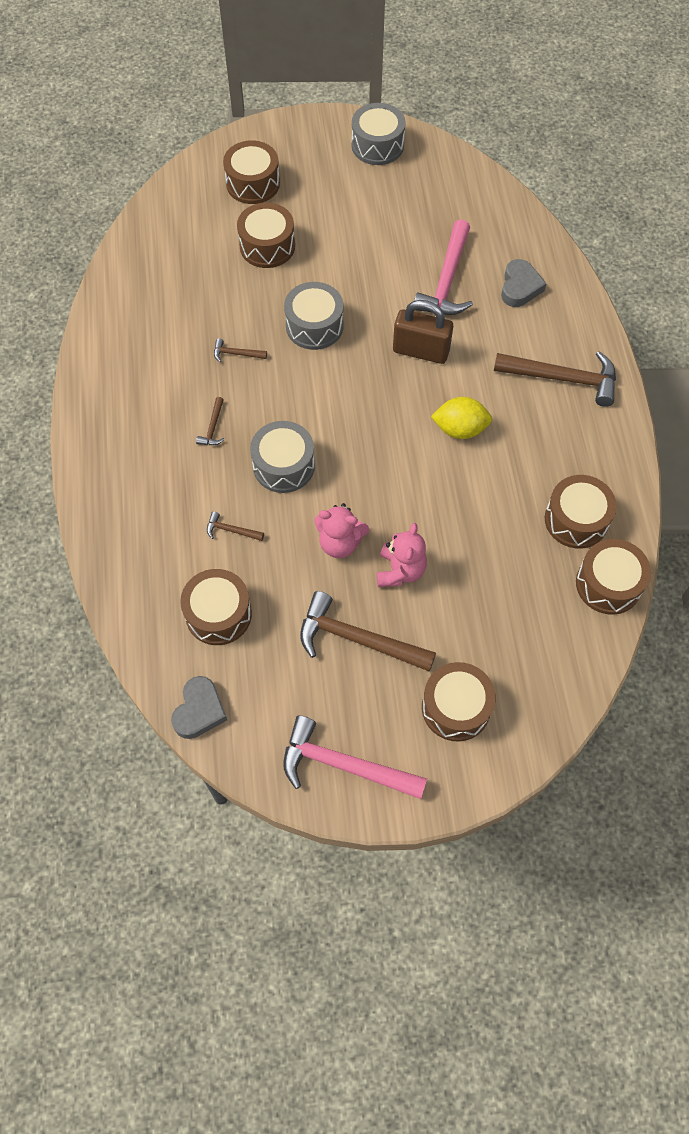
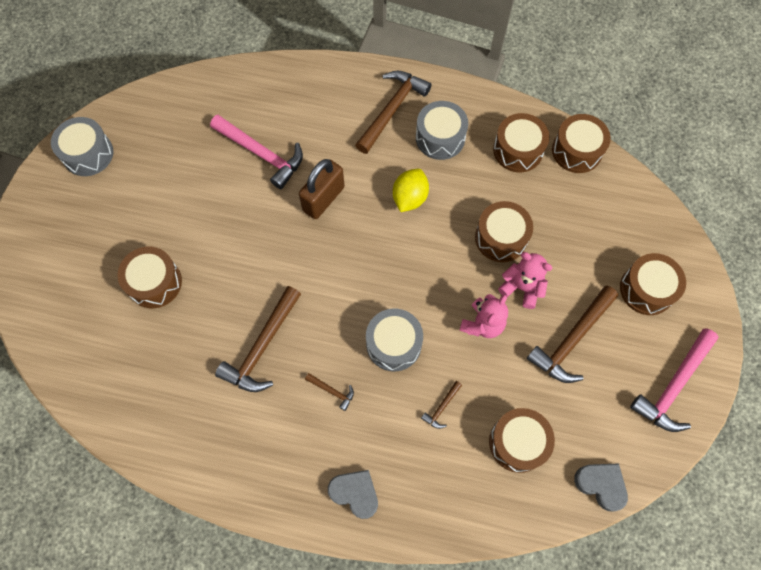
camera: 70 degrees left, 5 degrees up
brown hammer [214,338,267,363] -> brown hammer [215,286,301,392], size x2.24
brown drum [223,140,280,204] -> brown drum moved to [475,201,533,262]
grey drum [284,282,343,350] -> grey drum moved to [416,101,468,160]
grey heart [501,259,547,307] -> grey heart moved to [328,470,378,519]

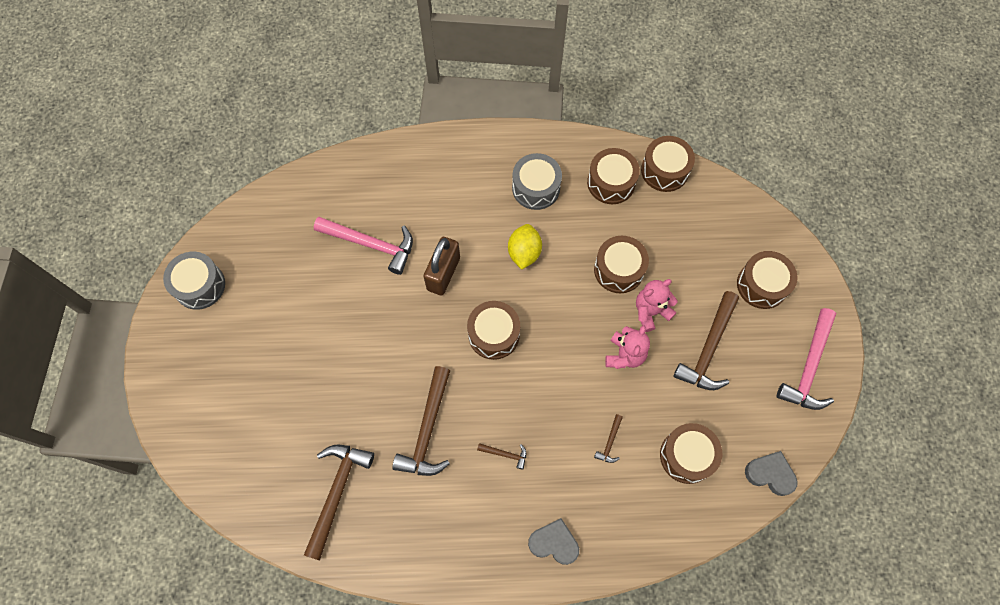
camera: 15 degrees left, 0 degrees up
brown drum [118,247,182,308] -> brown drum moved to [467,301,520,360]
brown hammer [355,71,432,154] -> brown hammer moved to [304,445,374,560]
grey drum [366,308,423,372] -> none
pink teddy bear [498,252,552,309] -> pink teddy bear turned 45 degrees counterclockwise [636,279,677,332]

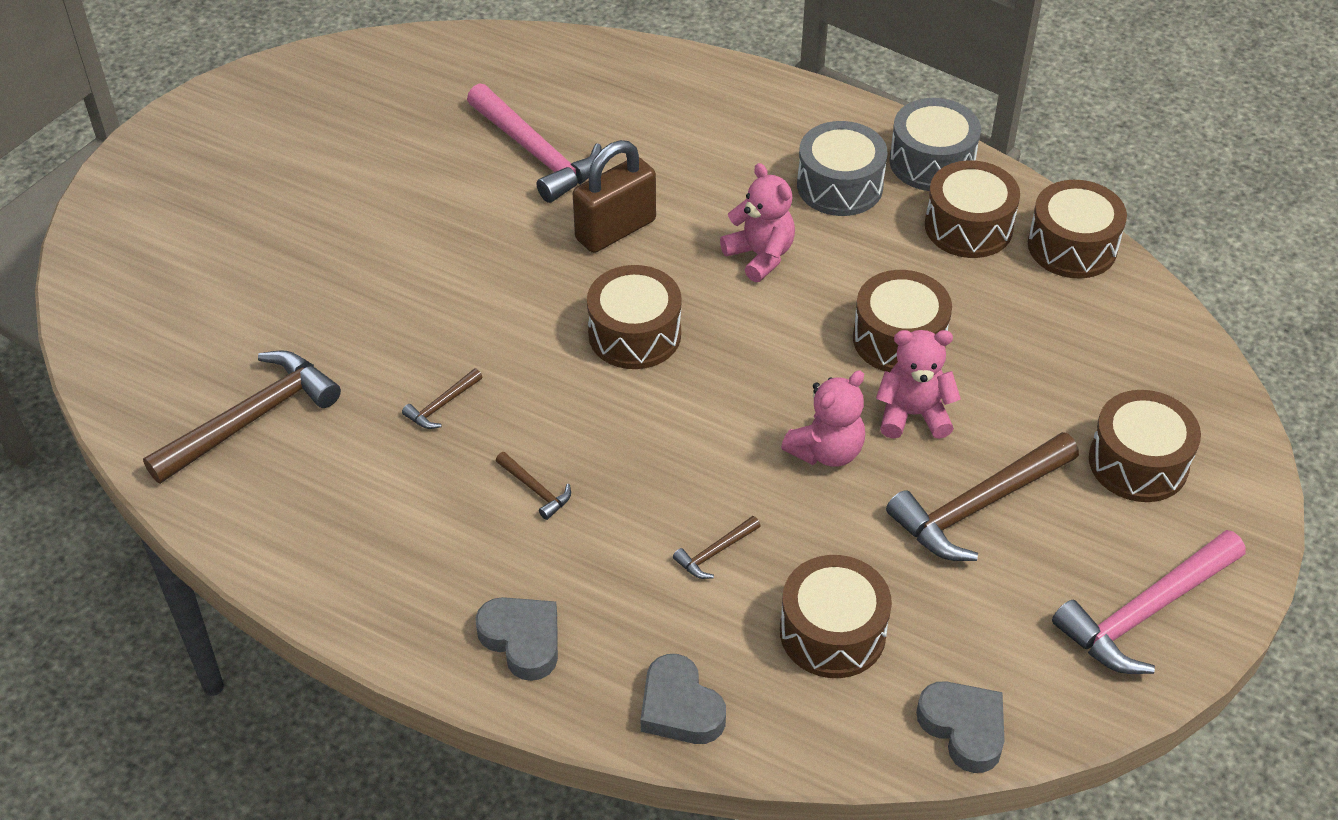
camera: 30 degrees right, 20 degrees down
grey drum [163,252,225,310] -> grey drum moved to [889,98,981,191]
brown hammer [392,366,450,476] -> brown hammer [402,368,482,429], size x0.45
yellow lemon [508,224,542,270] -> pink teddy bear [720,163,795,282]
none -> grey heart [640,654,726,744]

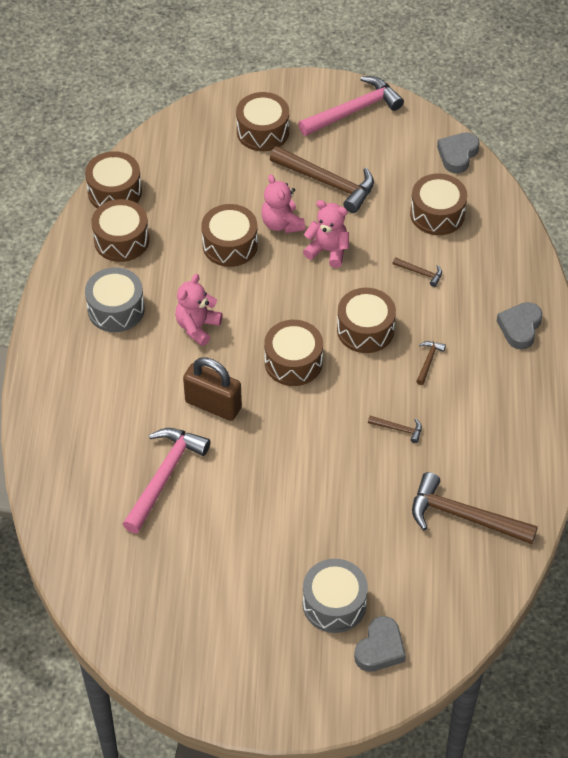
camera: 115 degrees left, 5 degrees up
grey heart [640,654,726,744] -> grey heart moved to [354,616,406,672]
grey drum [889,98,981,191] -> grey drum moved to [303,559,368,633]
pink hammer [1052,530,1246,674] -> pink hammer turned 60 degrees counterclockwise [298,76,404,136]
none -> brown drum [337,288,396,353]

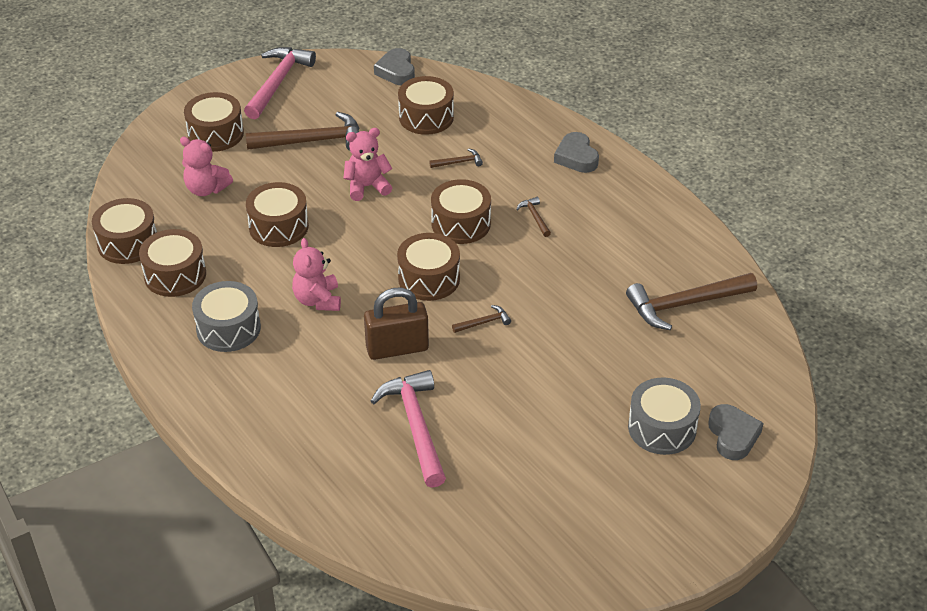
camera: 40 degrees left, 10 degrees down
pink teddy bear [261,174,305,233] -> pink teddy bear moved to [180,137,233,196]
brown hammer [368,416,422,443] -> brown hammer moved to [452,305,511,333]

